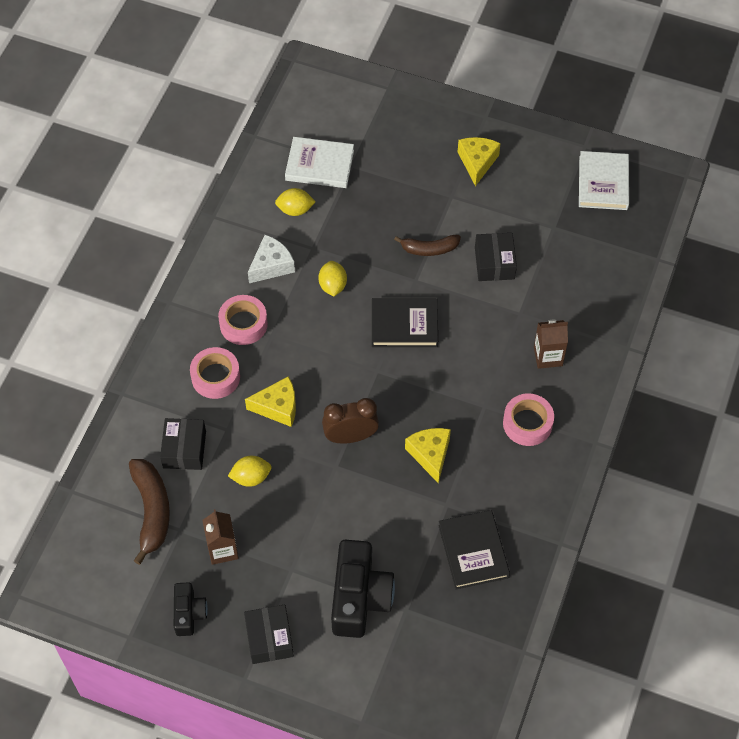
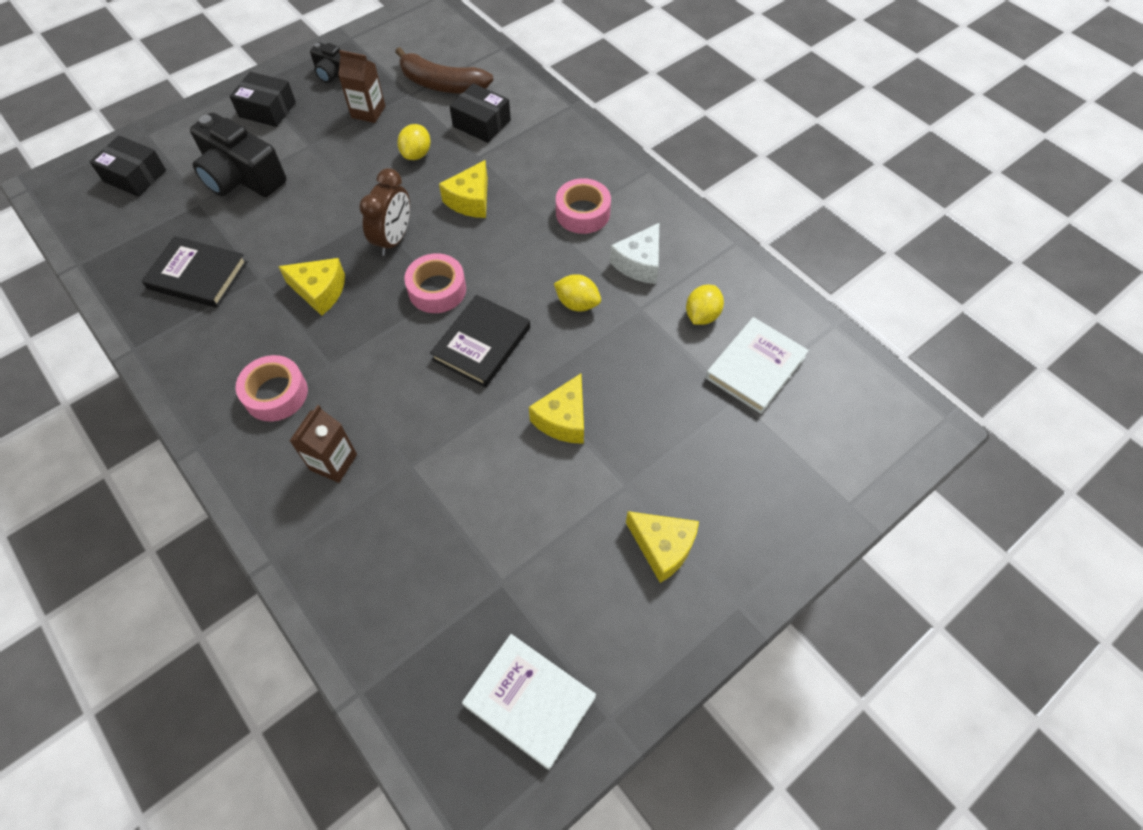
camera: 120 degrees right, 0 degrees up
pink tape [190,347,240,399] -> pink tape moved to [404,253,466,313]
white cheese [248,235,295,283] -> white cheese turned 45 degrees clockwise [610,223,659,284]
brown banana [394,235,461,256] -> yellow cheese [529,374,584,444]
black box [475,233,517,281] -> black box moved to [89,135,166,197]

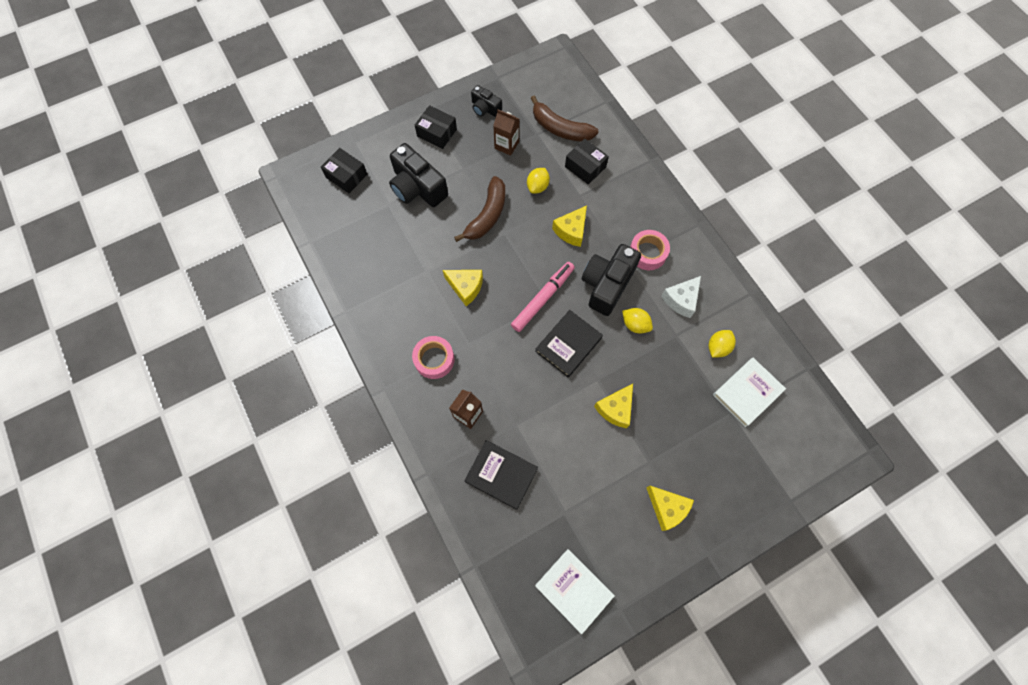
camera: 10 degrees right, 10 degrees up
black book [142,236,247,308] -> black book moved to [464,440,538,510]
brown clock [359,168,410,256] -> none
pink tape [404,253,466,313] -> pink marker [511,262,575,332]
none -> brown banana [454,176,505,242]
none -> black camera [582,244,641,316]

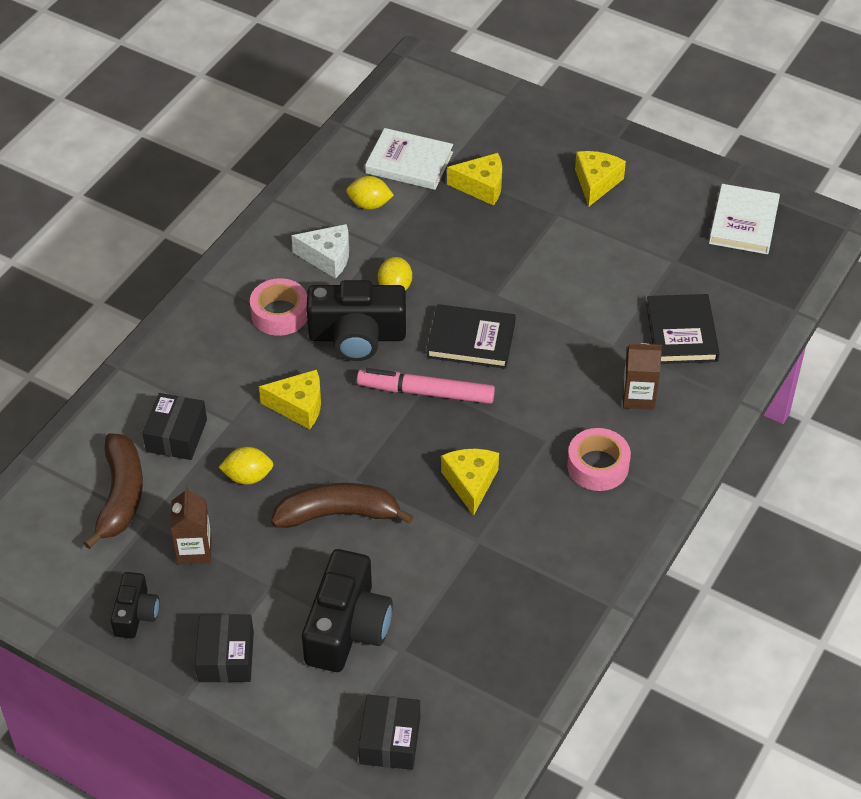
camera: 120 degrees left, 20 degrees down
yellow cheese [594,384,633,428] -> yellow cheese moved to [447,153,502,206]

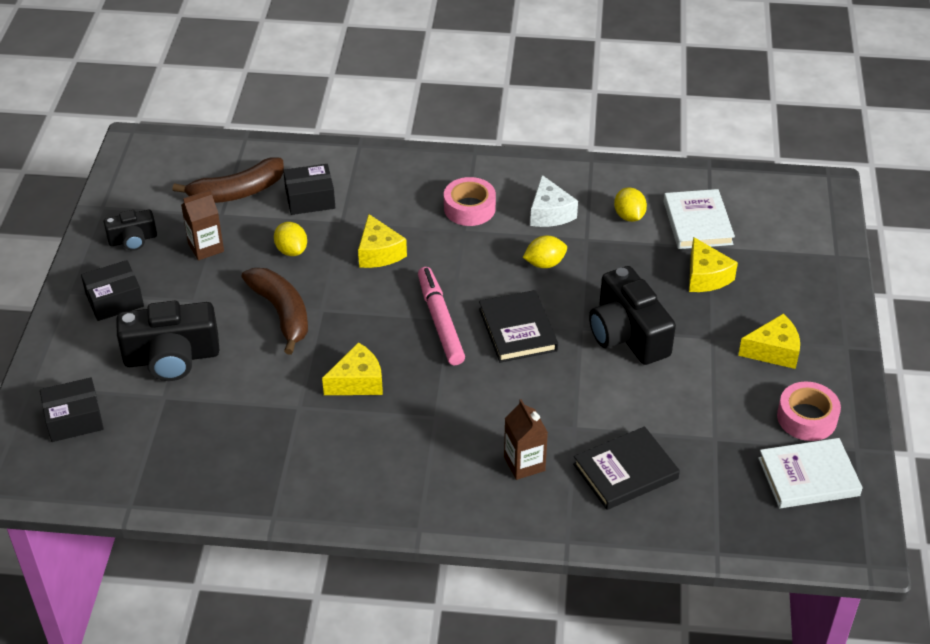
camera: 65 degrees right, 5 degrees down
black camera [306,280,406,361] -> black camera moved to [589,266,676,365]
pink tape [567,428,631,491] -> pink tape moved to [777,381,841,441]

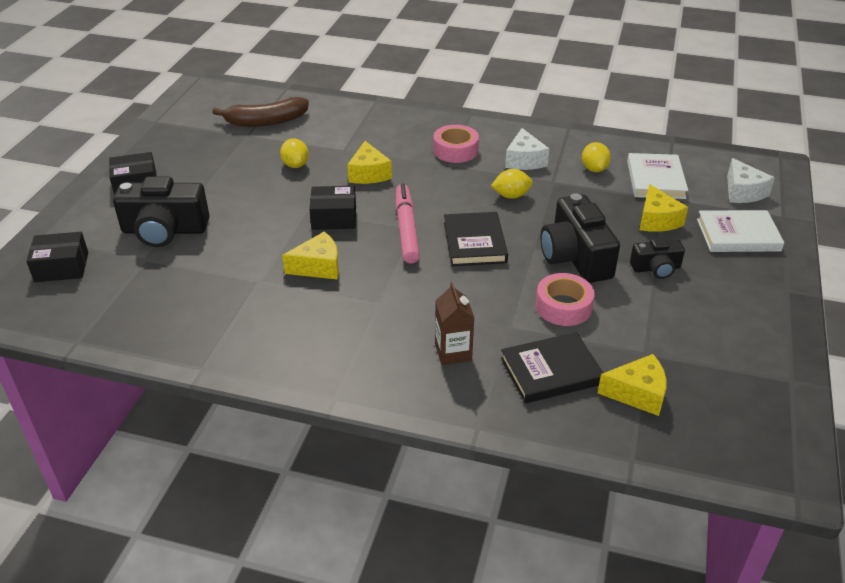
camera: 10 degrees right, 5 degrees down
black camera [104,210,157,251] -> black camera moved to [630,238,685,279]
brown carton [181,189,224,260] -> none
brown banana [242,268,308,355] -> none
black box [283,164,335,215] -> black box moved to [309,186,356,230]
yellow cheese [738,314,800,369] -> yellow cheese moved to [598,354,666,416]
white book [758,438,863,508] -> white book moved to [697,210,784,252]
pink tape [777,381,841,441] -> pink tape moved to [535,273,595,326]
none -> white cheese [727,158,775,203]

